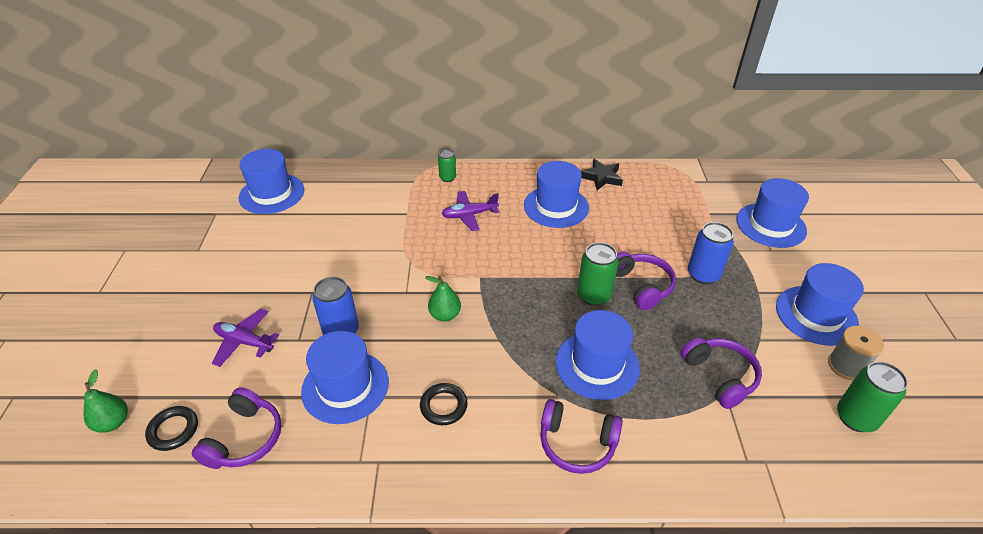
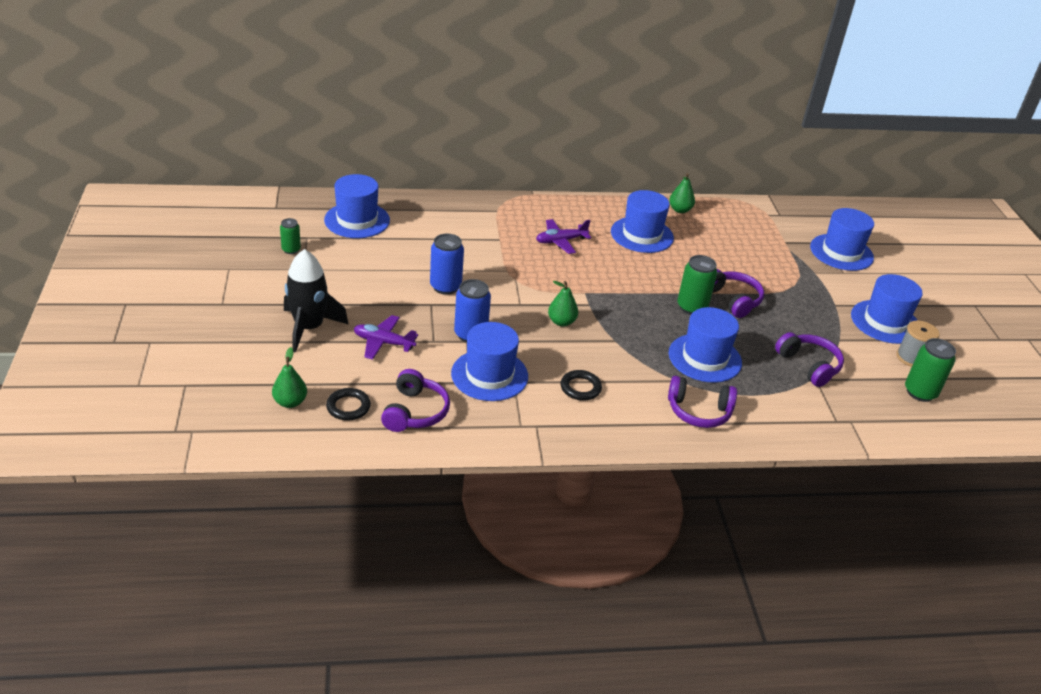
camera: 10 degrees left, 5 degrees down
green can [438,149,456,182] -> green can moved to [280,218,301,254]
black star [581,159,623,190] -> green pear [669,173,695,213]
blue can [688,222,734,284] -> blue can moved to [430,234,464,295]
none -> black rocket [284,249,348,353]

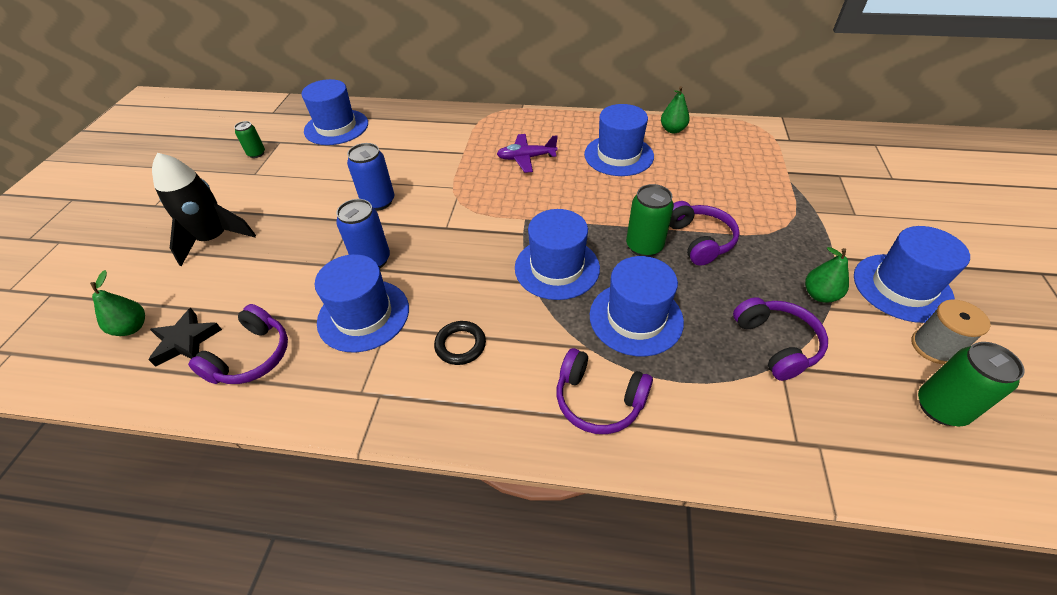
camera: 20 degrees right, 10 degrees up
black ring [326,388,371,421] -> black star [149,308,222,367]
purple plane [354,315,418,360] -> none
green pear [548,281,578,327] -> green pear moved to [805,247,849,303]
blue hat [810,208,874,271] -> blue hat moved to [515,209,600,300]

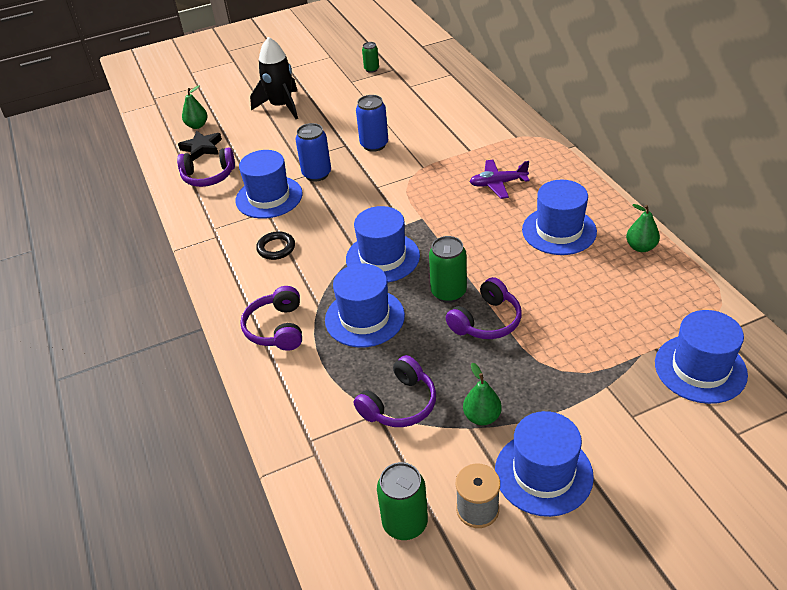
camera: 60 degrees right, 5 degrees down
blue hat [302,79,368,145] -> blue hat moved to [655,310,748,404]
purple plane [497,134,558,173] -> purple plane turned 60 degrees counterclockwise [470,160,529,199]

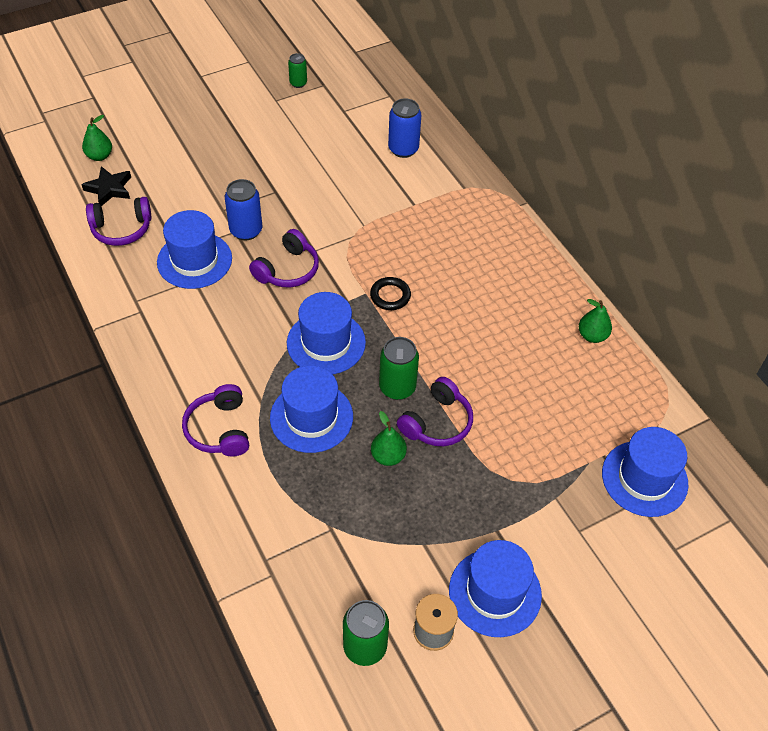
camera: 10 degrees left, 10 degrees up
black rocket [250,37,298,119] -> none
black ring [256,231,295,260] -> black ring moved to [370,277,411,310]
purple headphones [354,355,436,427] -> purple headphones moved to [249,229,319,287]
blue can [356,95,388,152] -> blue can moved to [388,98,421,158]
green pear [463,363,502,425] -> green pear moved to [371,411,407,466]
purple plane [470,160,529,199] -> none
blue hat [522,180,597,255] -> none

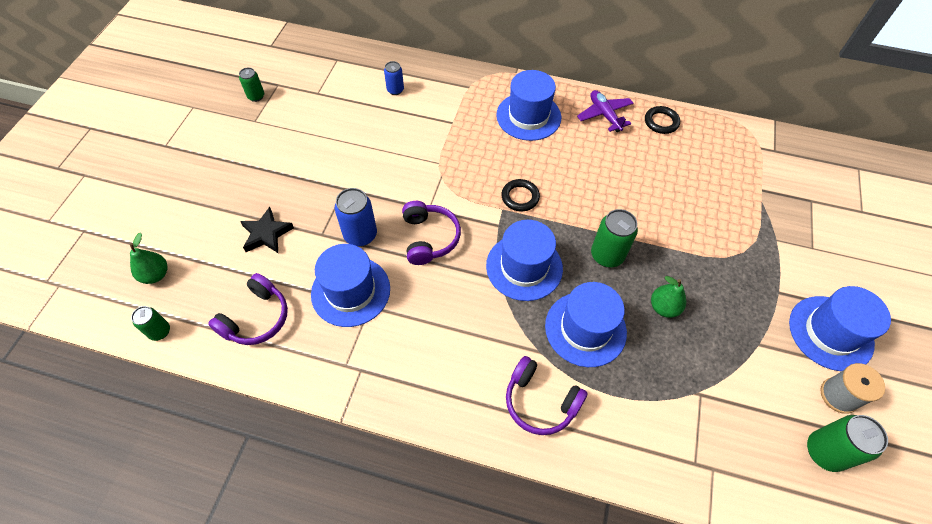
camera: 45 degrees left, 5 degrees up
black star [81,166,131,206] -> black star moved to [240,207,294,253]
blue can [388,98,421,158] -> blue can [384,61,404,95], size x0.60
purple headphones [397,377,473,446] -> none
green pear [579,299,612,343] -> black ring [645,106,680,134]
blue hat [602,427,688,517] -> blue hat moved to [496,70,561,141]
none -> green can [131,306,170,341]
none -> purple plane [577,90,634,132]

